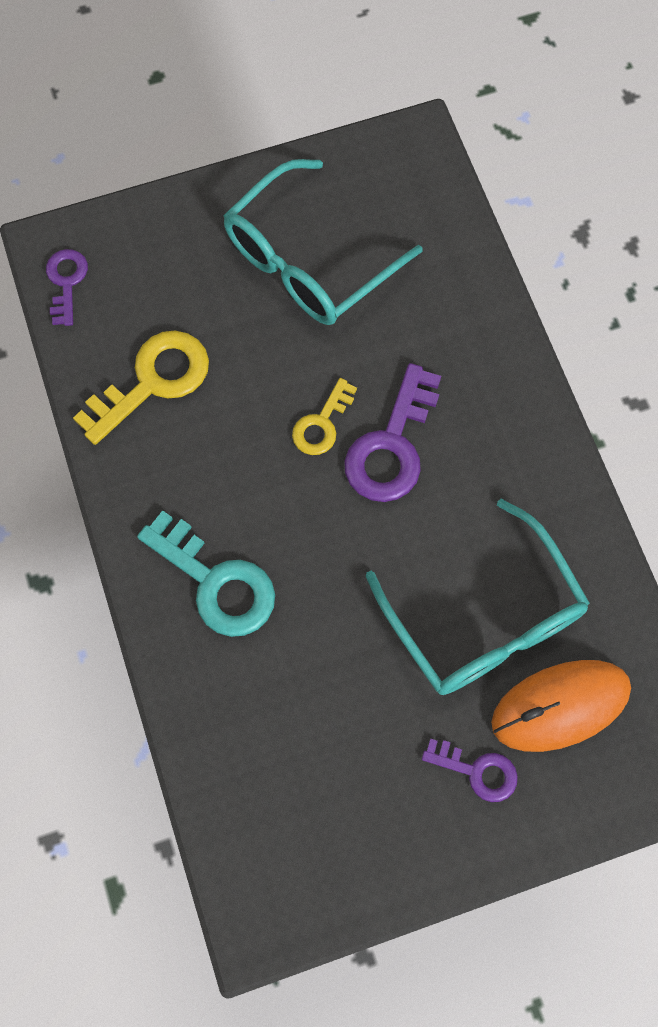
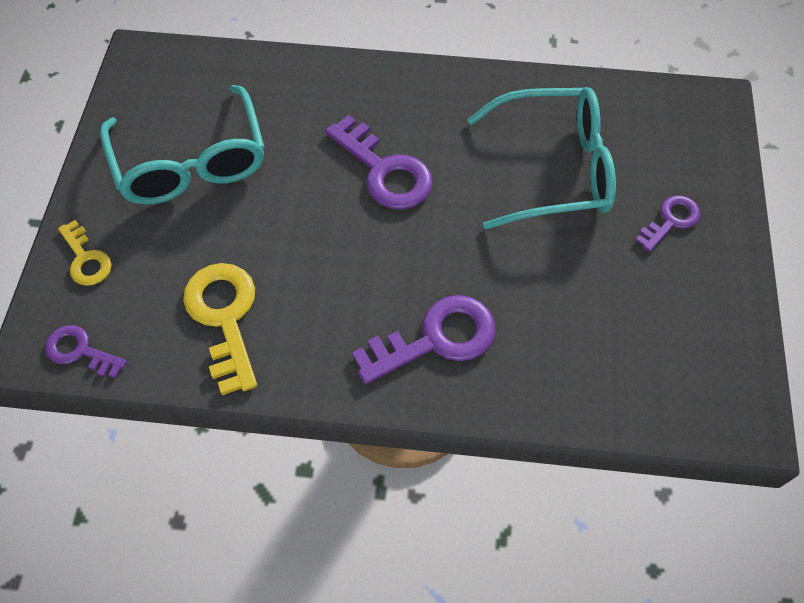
camera: 65 degrees left, 10 degrees down
turquoise key [137,510,275,637] -> purple key [352,295,496,384]
yellow key [292,378,357,455] -> yellow key moved to [58,220,112,286]
orange mouse [491,660,631,752] -> none

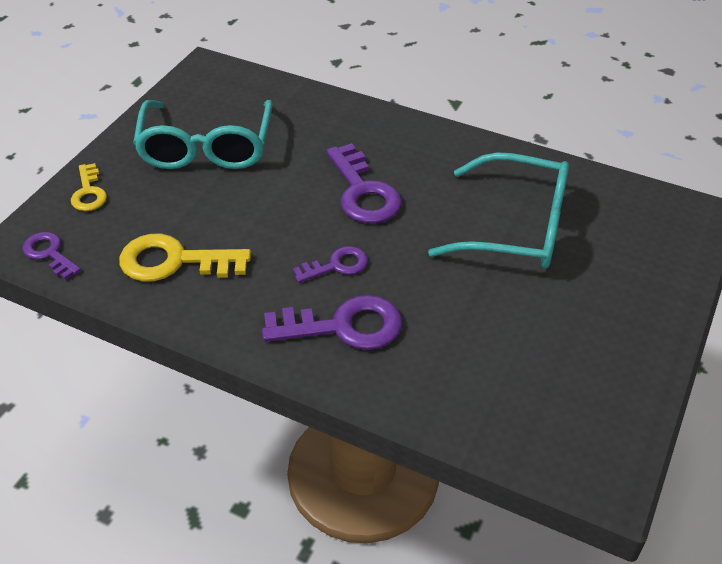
camera: 20 degrees right, 15 degrees down
yellow key [183,263,257,395] -> yellow key turned 90 degrees counterclockwise [119,234,251,282]
purple key [635,195,701,252] -> purple key moved to [293,246,368,283]

